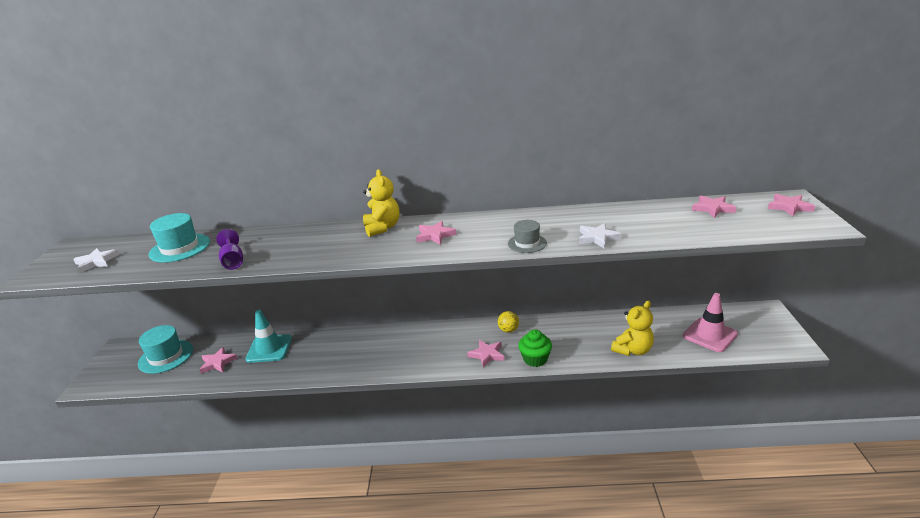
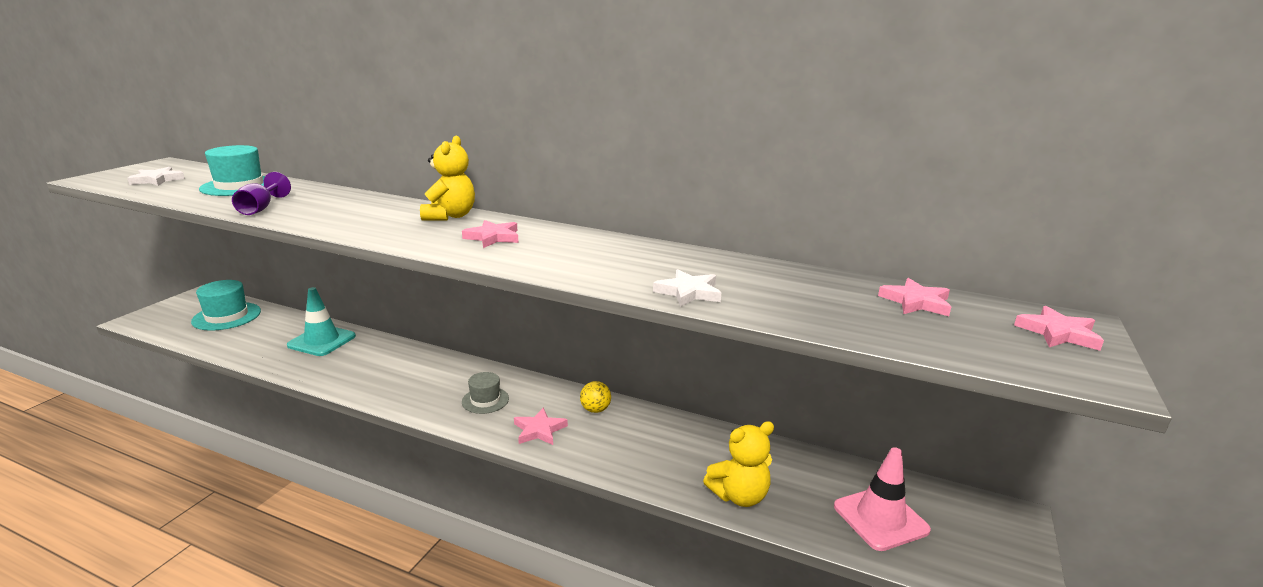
camera: 20 degrees right, 5 degrees down
pink star [199,347,238,374] -> none
grey hat [508,220,547,253] -> grey hat moved to [462,372,509,414]
green cupcake [518,329,552,367] -> none

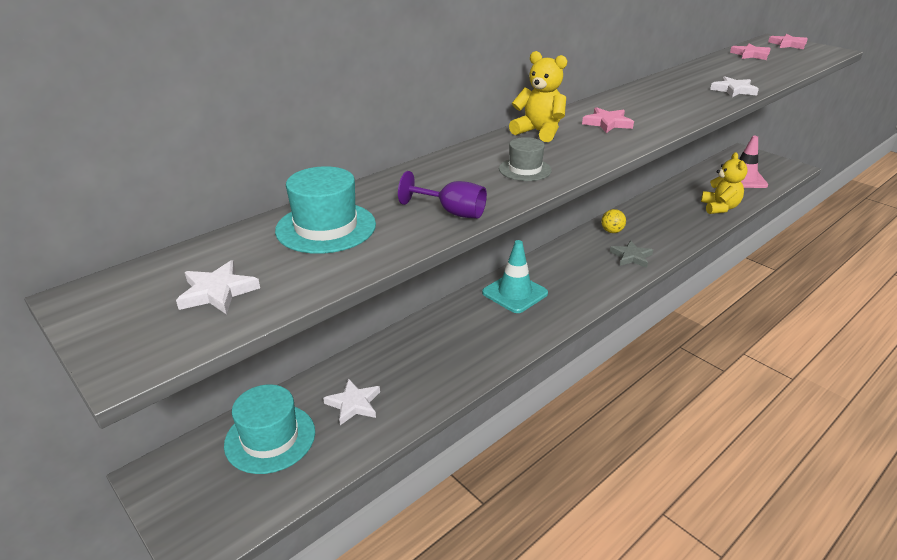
camera: 65 degrees left, 10 degrees up
turquoise traffic cone [287,287,356,356] -> turquoise traffic cone moved to [482,240,548,313]
grey hat [462,372,509,414] -> grey hat moved to [499,137,552,181]
pink star [514,407,568,445] -> grey star [610,240,653,268]
none -> white star [323,378,380,425]

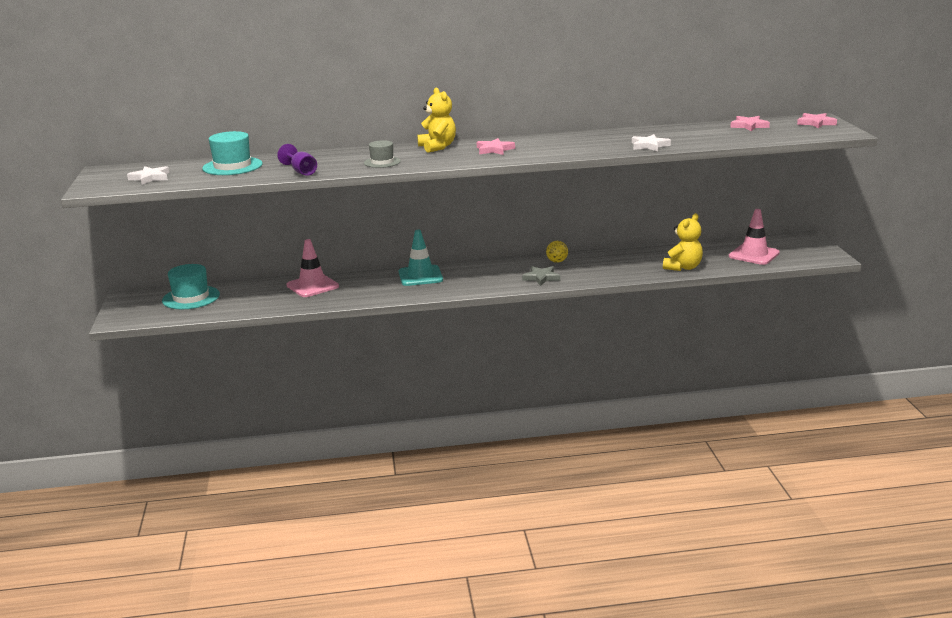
camera: 35 degrees right, 10 degrees down
white star [323,378,380,425] -> none
none -> pink traffic cone [286,239,339,297]

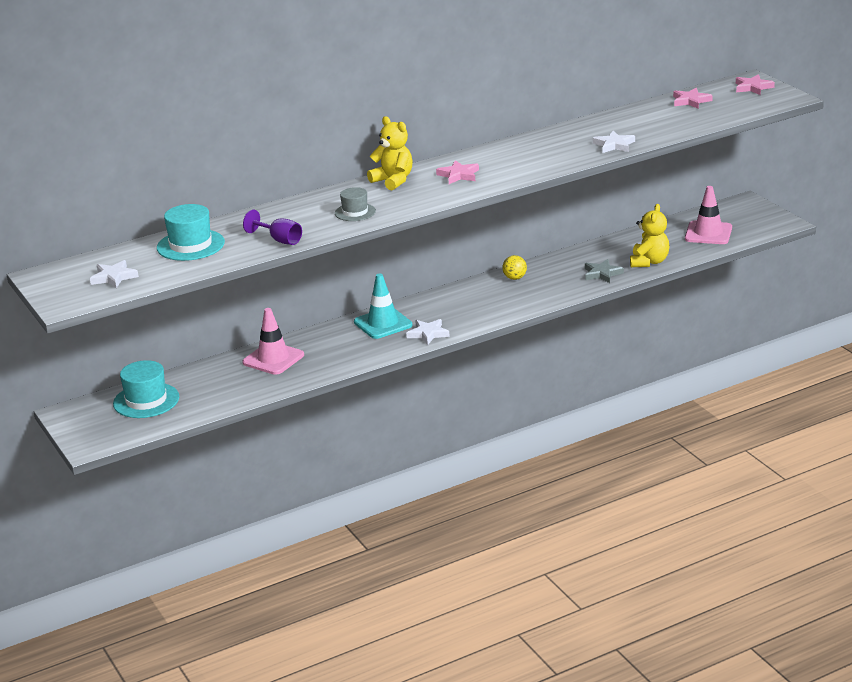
camera: 20 degrees left, 5 degrees up
grey star [522,266,560,286] -> grey star moved to [585,259,624,283]
none -> white star [406,319,450,345]

